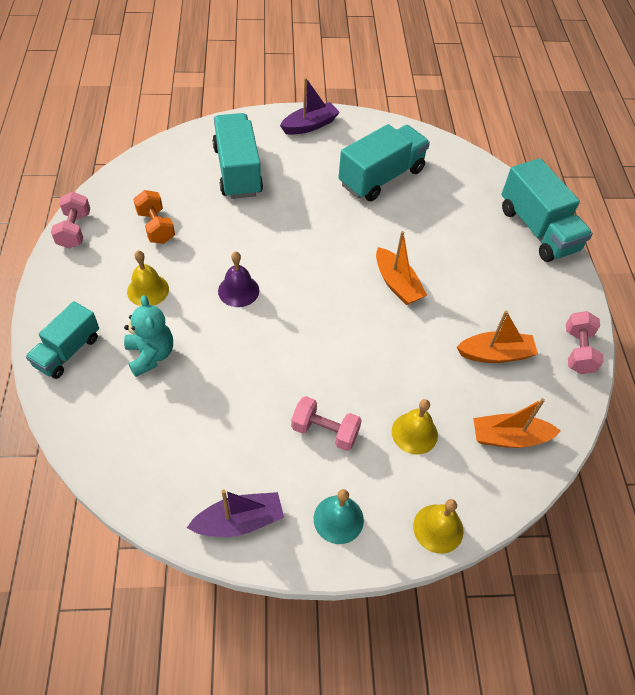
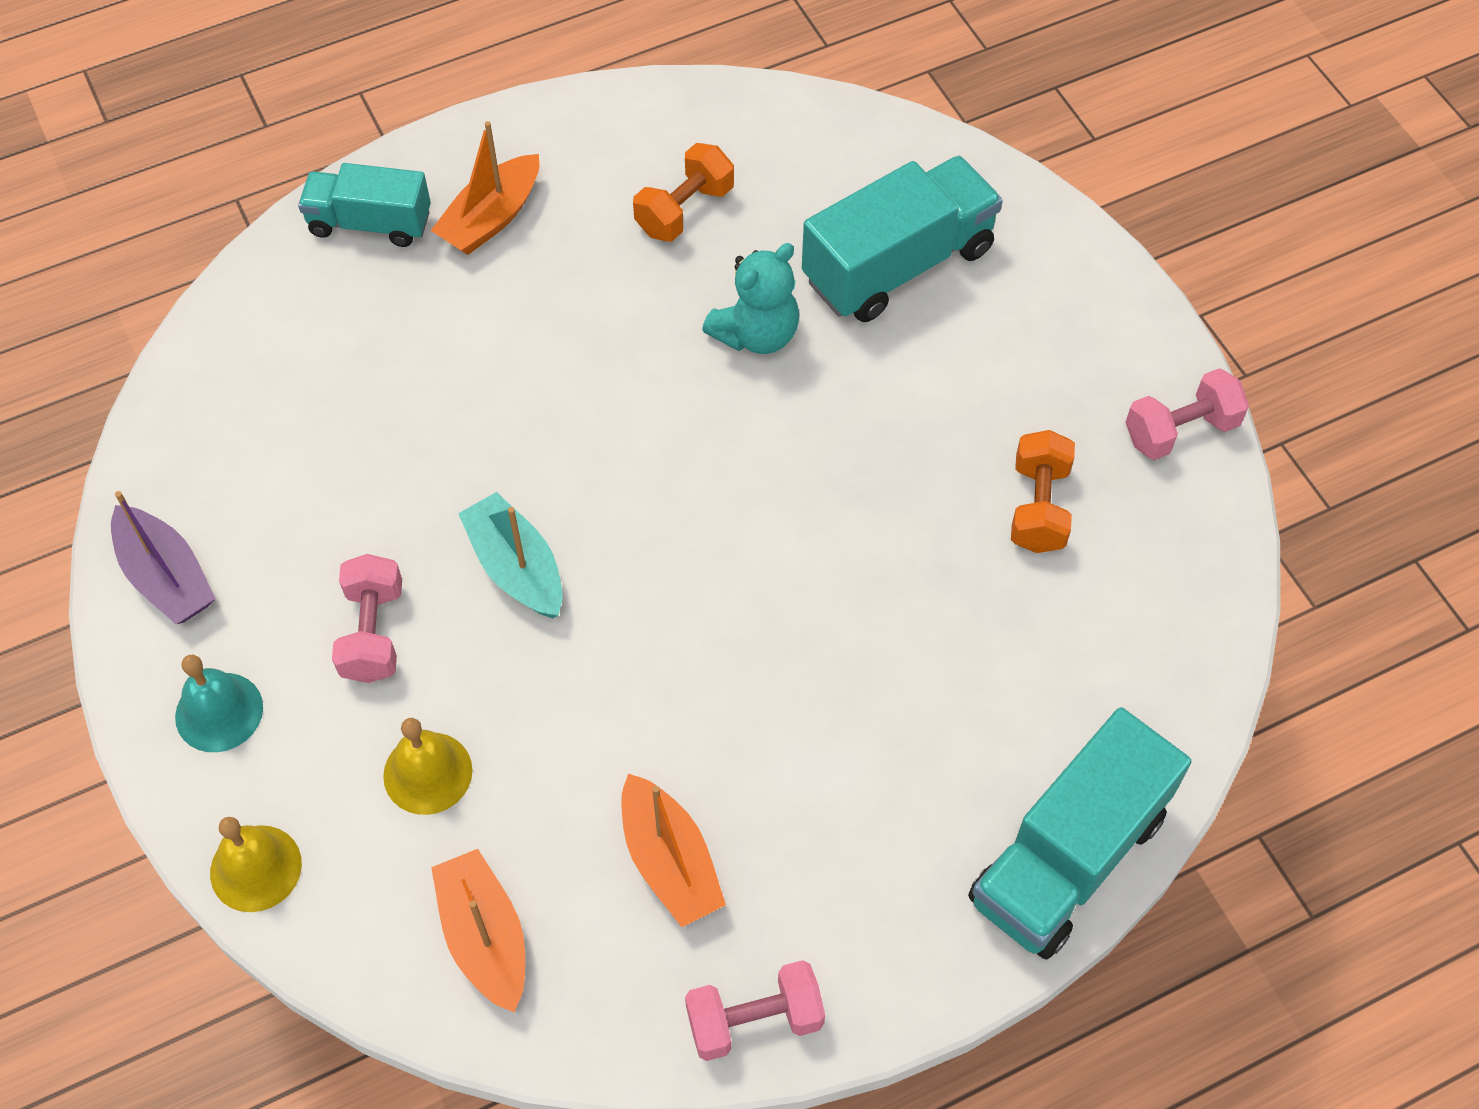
camera: 70 degrees right, 5 degrees up
pink dumbbell [51,192,90,249] -> pink dumbbell moved to [1125,368,1249,460]
turquoise teddy bear [124,295,173,377] -> turquoise teddy bear moved to [702,243,799,354]
yellow bell [127,251,169,306] -> none
purple bell [218,251,259,307] -> none
purple boat [280,77,340,135] -> none
turquoise truck [338,124,430,201] -> orange dumbbell [1011,430,1075,553]
orange boat [376,231,427,305] -> orange boat moved to [431,121,539,255]
none -> turquoise boat [458,492,563,618]

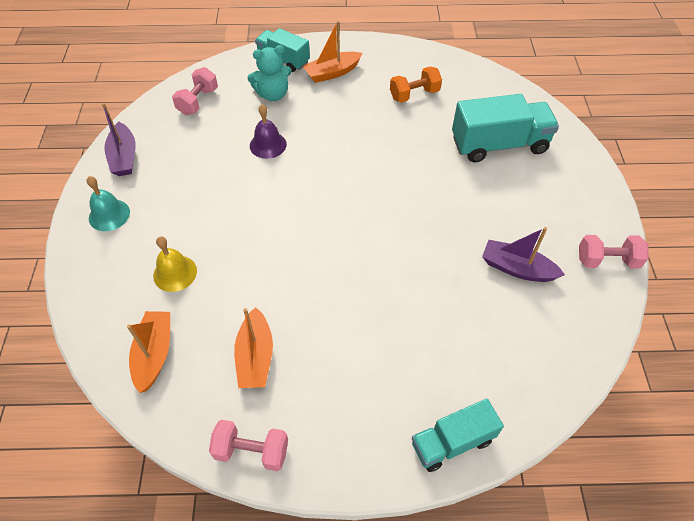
camera: 25 degrees right, 5 degrees down
yellow bell [210,817,302,912] -> none
pink dumbbell [332,554,402,683] -> pink dumbbell moved to [172,67,218,115]
turquoise boat [458,492,563,618] -> none
turquoise teddy bear [702,243,799,354] -> turquoise teddy bear moved to [247,45,292,101]
turquoise truck [968,707,1191,960] -> turquoise truck [412,399,504,472], size x0.63
orange dumbbell [1011,430,1075,553] -> purple boat [482,227,565,282]
none -> purple bell [250,104,287,159]

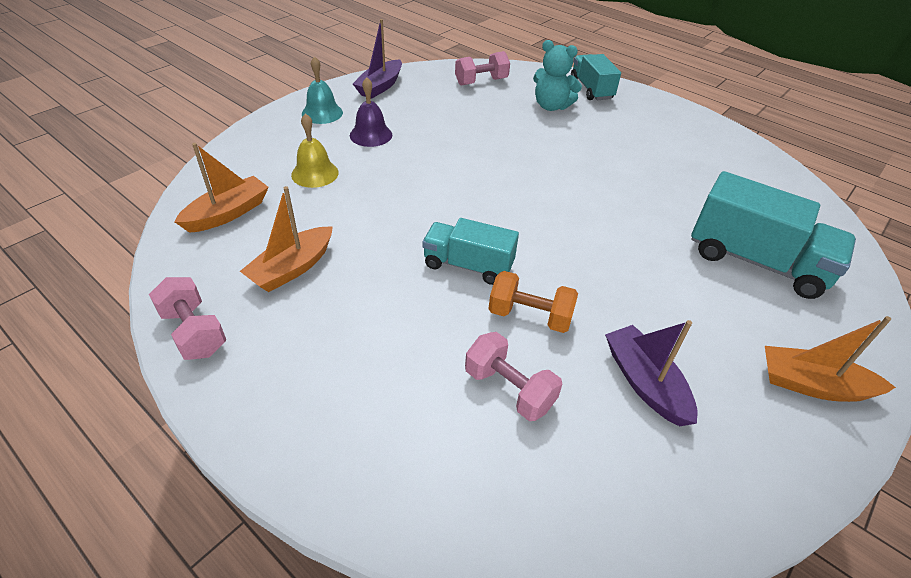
camera: 40 degrees right, 10 degrees down
purple bell [250,104,287,159] -> purple bell moved to [350,77,392,147]
orange boat [303,21,362,83] -> orange boat moved to [765,316,896,402]
orange dumbbell [390,67,442,103] -> orange dumbbell moved to [488,271,578,333]
turquoise truck [412,399,504,472] -> turquoise truck moved to [422,218,519,285]
pink dumbbell [579,235,649,269] -> pink dumbbell moved to [465,332,562,421]

